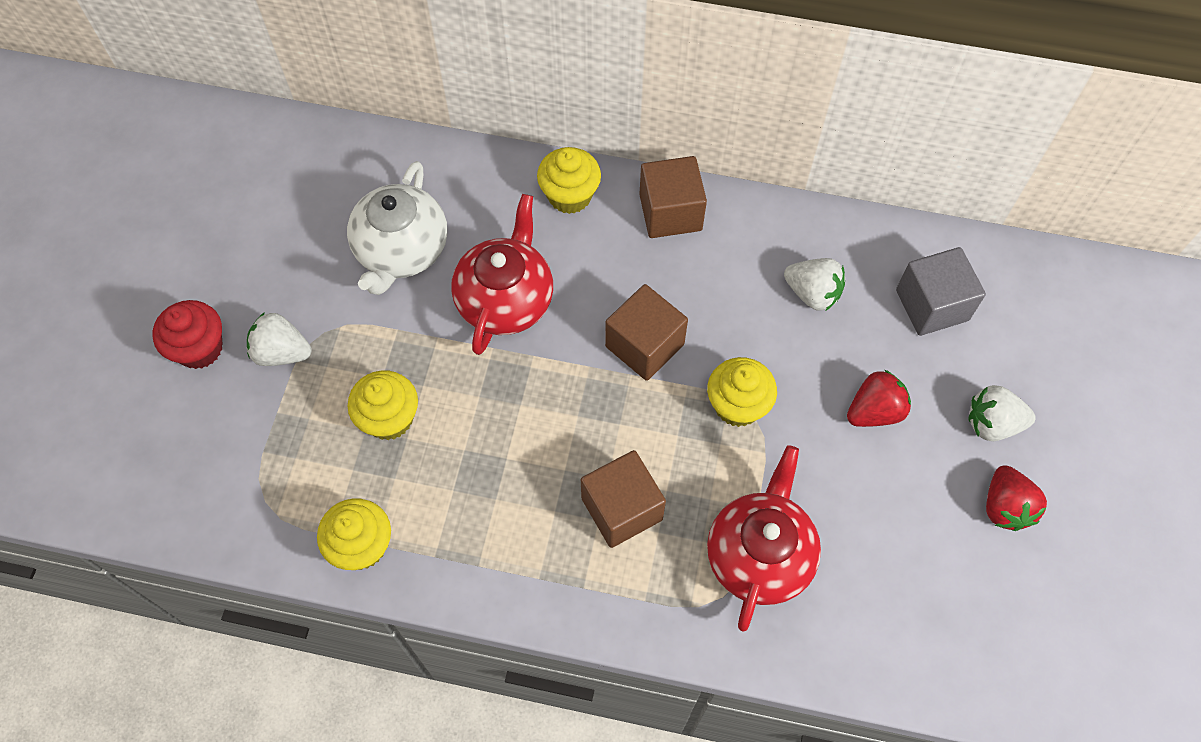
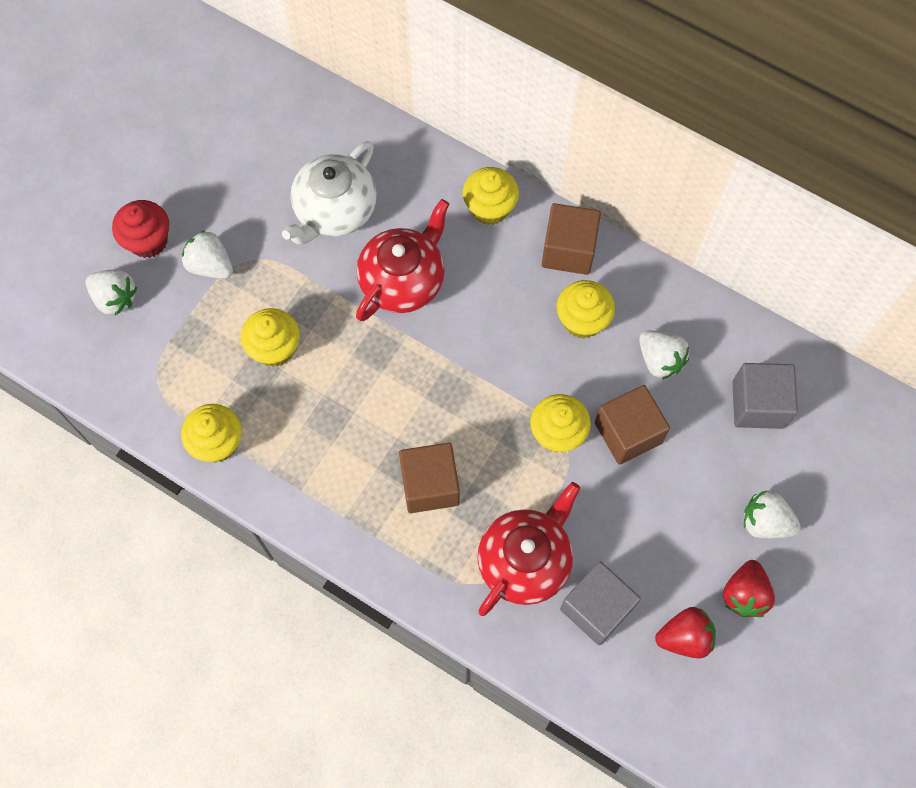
camera: 20 degrees right, 5 degrees up
brown cube [605,284,688,381] -> brown cube moved to [595,385,670,465]
red strawberry [847,370,911,427] -> red strawberry moved to [655,607,716,658]
none -> white strawberry [86,270,137,316]
none -> yellow cupcake [557,280,615,339]
none -> grey cube [560,562,641,645]

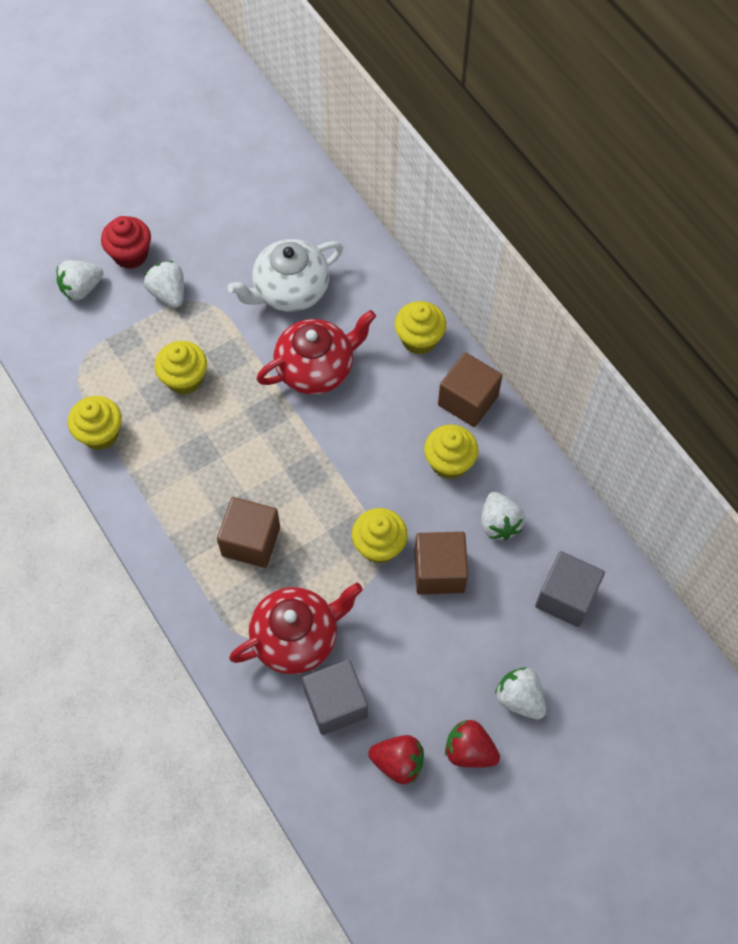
camera: 25 degrees right, 5 degrees down
white strawberry [86,270,137,316] -> white strawberry turned 90 degrees clockwise [56,260,103,300]
red strawberry [723,560,775,617] -> red strawberry turned 75 degrees clockwise [445,720,500,768]

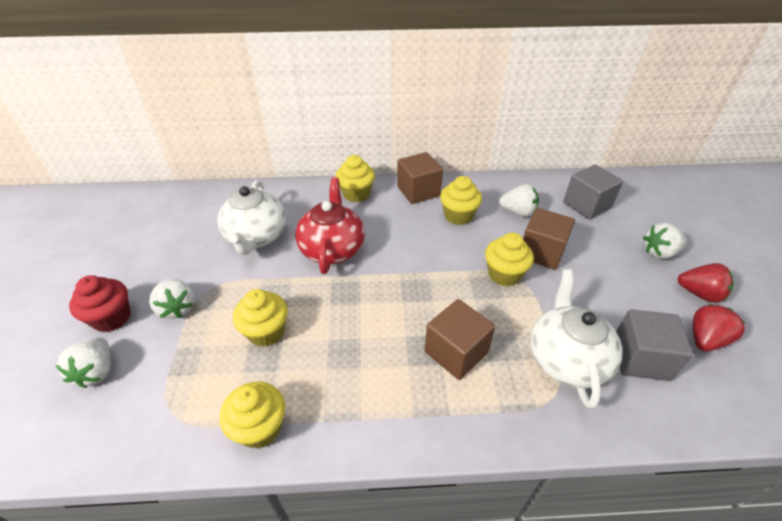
camera: 60 degrees left, 20 degrees down
white strawberry [144,261,184,308] -> white strawberry turned 120 degrees counterclockwise [149,279,195,319]
red teapot [229,583,363,674] -> white teapot [530,269,623,409]
red strawberry [445,720,500,768] -> red strawberry turned 120 degrees counterclockwise [678,263,734,303]

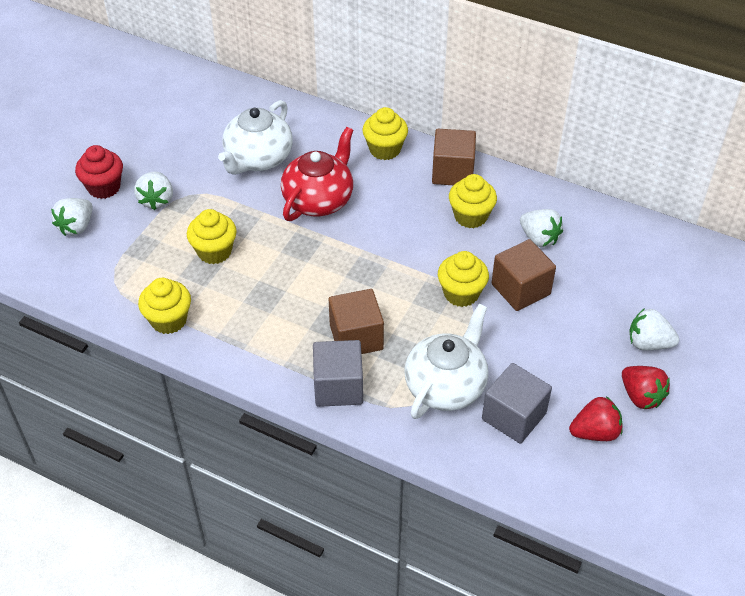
camera: 30 degrees right, 5 degrees up
grey cube [563,164,623,220] -> grey cube moved to [313,340,363,407]

